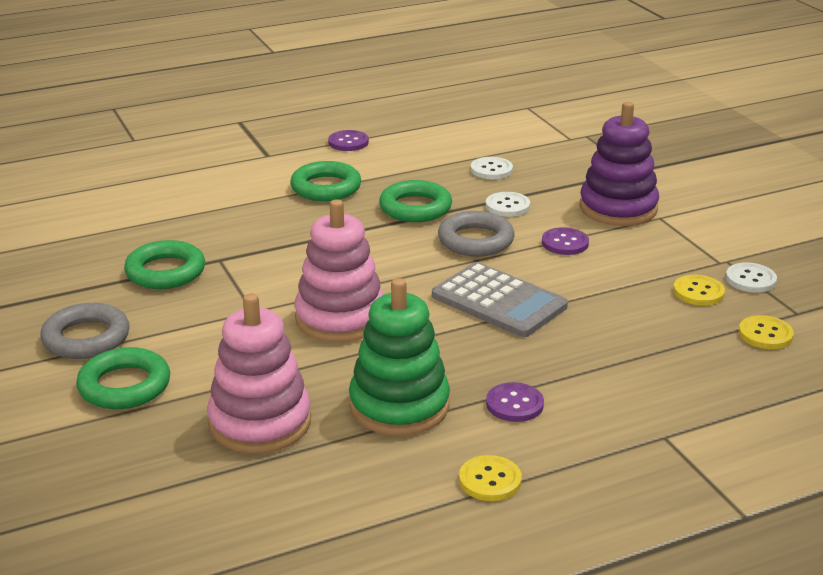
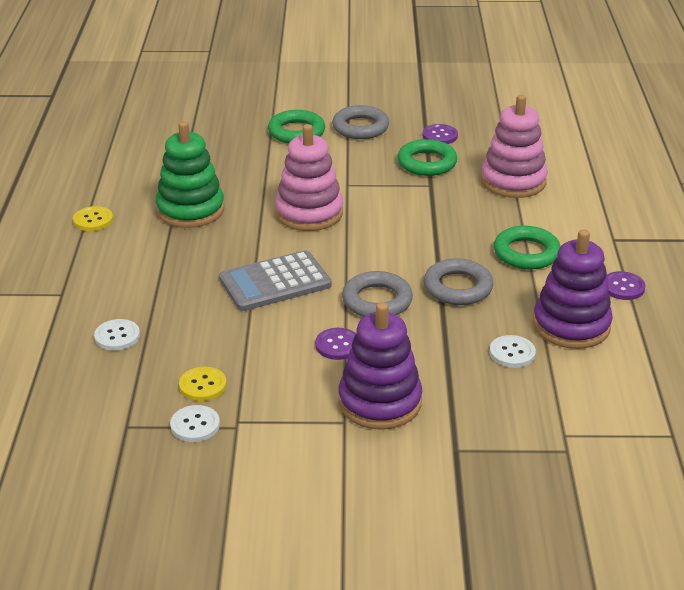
camera: 115 degrees right, 5 degrees up
pink stacking toy [207,293,311,454] -> pink stacking toy moved to [481,95,548,198]
green ring [379,180,452,222] -> grey ring [424,258,493,305]
white button [486,192,530,217] -> white button moved to [94,319,140,351]
purple button [486,382,544,422] -> purple button moved to [422,124,458,144]
yellow button [739,315,794,349] -> none
none -> purple stacking toy [533,230,613,349]

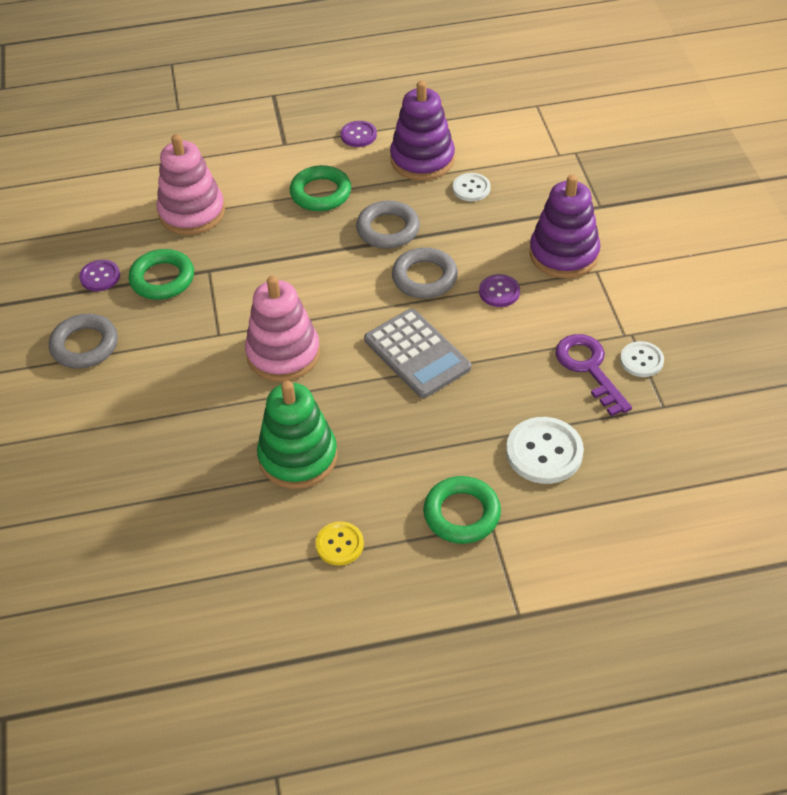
camera: 100 degrees left, 15 degrees up
white button [94,319,140,351] -> white button [506,417,584,484], size x1.68
yellow button [179,367,226,401] -> purple key [555,334,632,416]
green ring [268,110,325,143] -> green ring moved to [423,476,501,544]

